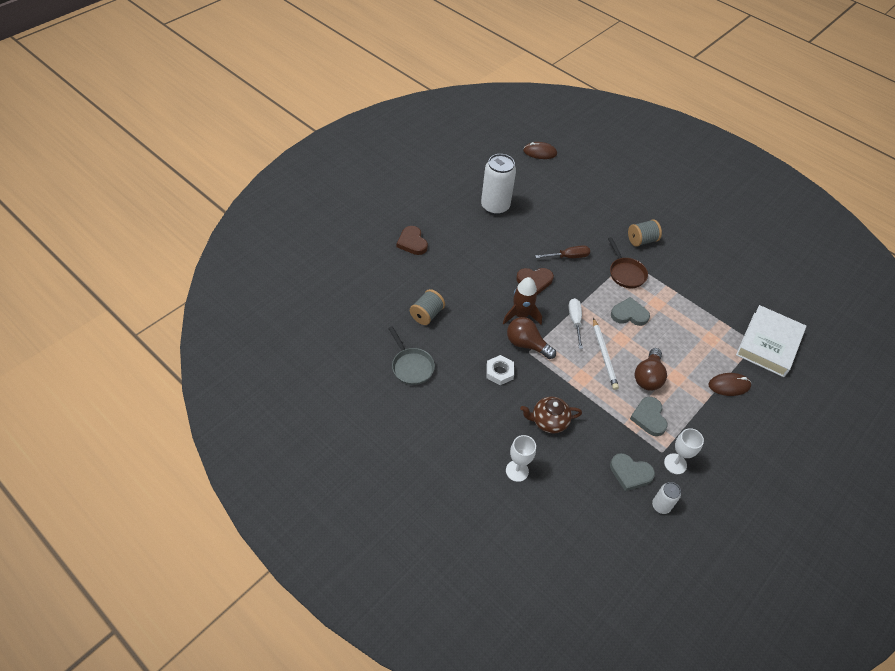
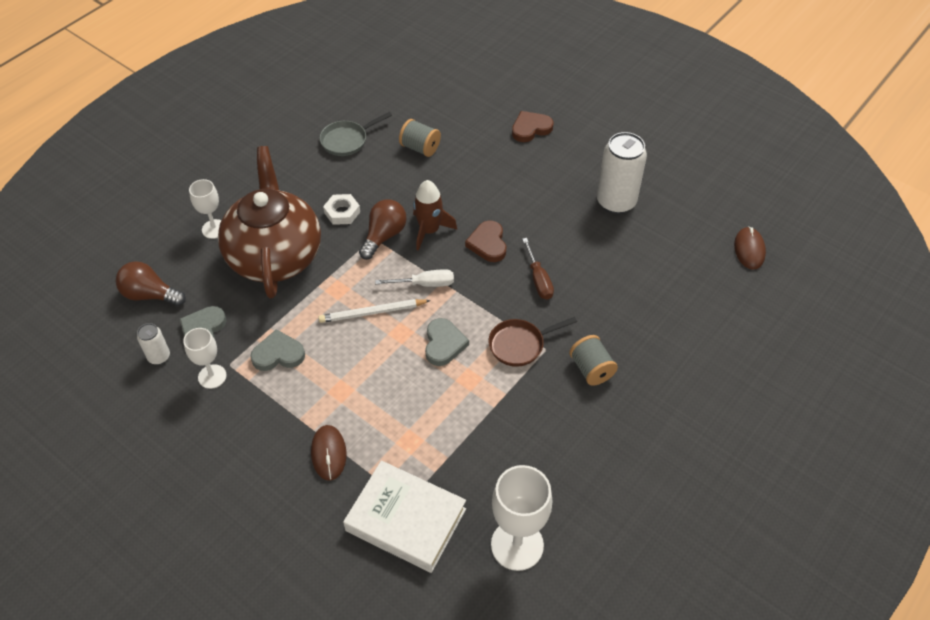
camera: 90 degrees right, 0 degrees up
brown teapot [520,397,582,433] -> brown teapot [218,146,321,299], size x2.23
brown light bulb [635,348,667,391] -> brown light bulb moved to [116,261,186,306]
none -> white goblet [491,465,553,571]

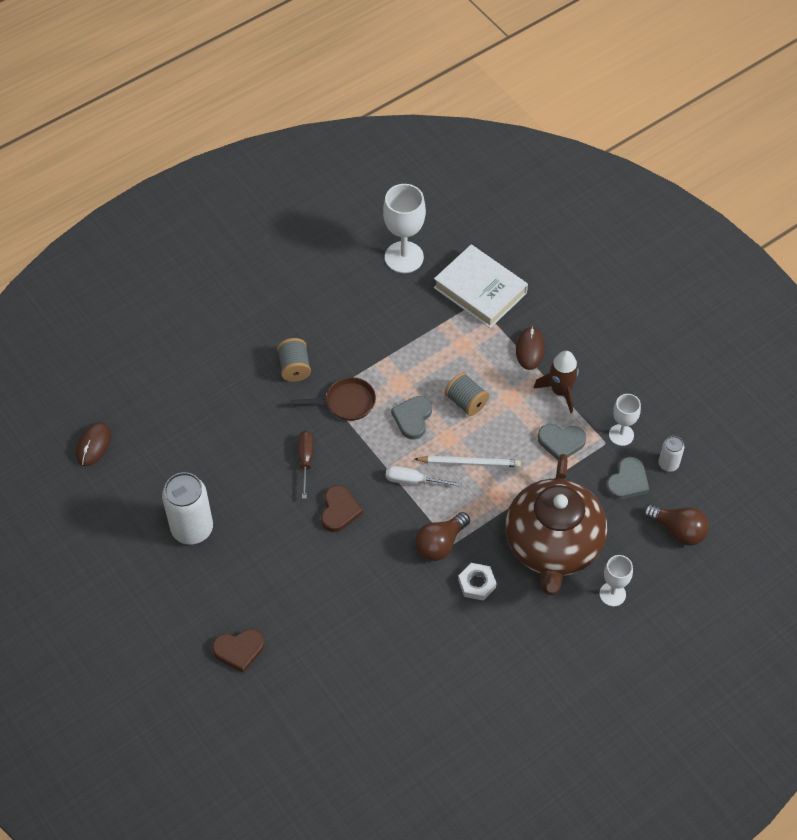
camera: 165 degrees left, 5 degrees up
grey pan [320,112,392,156] -> none
grey spool [399,119,441,157] -> grey spool moved to [445,372,489,416]
brown rocket [413,180,457,251] -> brown rocket moved to [533,351,579,413]

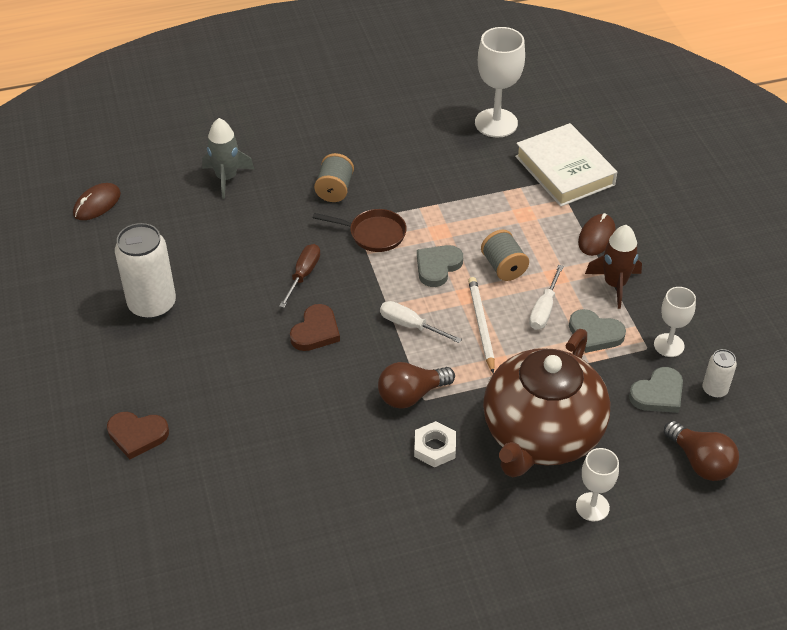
camera: 20 degrees right, 10 degrees down
white pencil [415,456,521,467] -> white pencil turned 120 degrees counterclockwise [468,277,495,373]
none -> grey rocket [202,118,254,199]
none -> white screwdriver [529,265,564,330]

